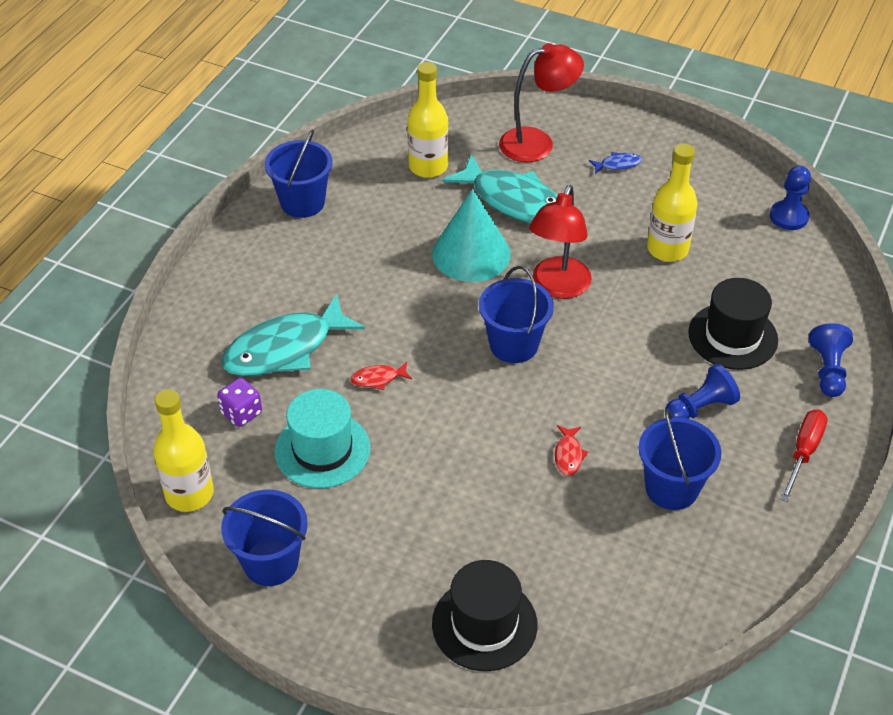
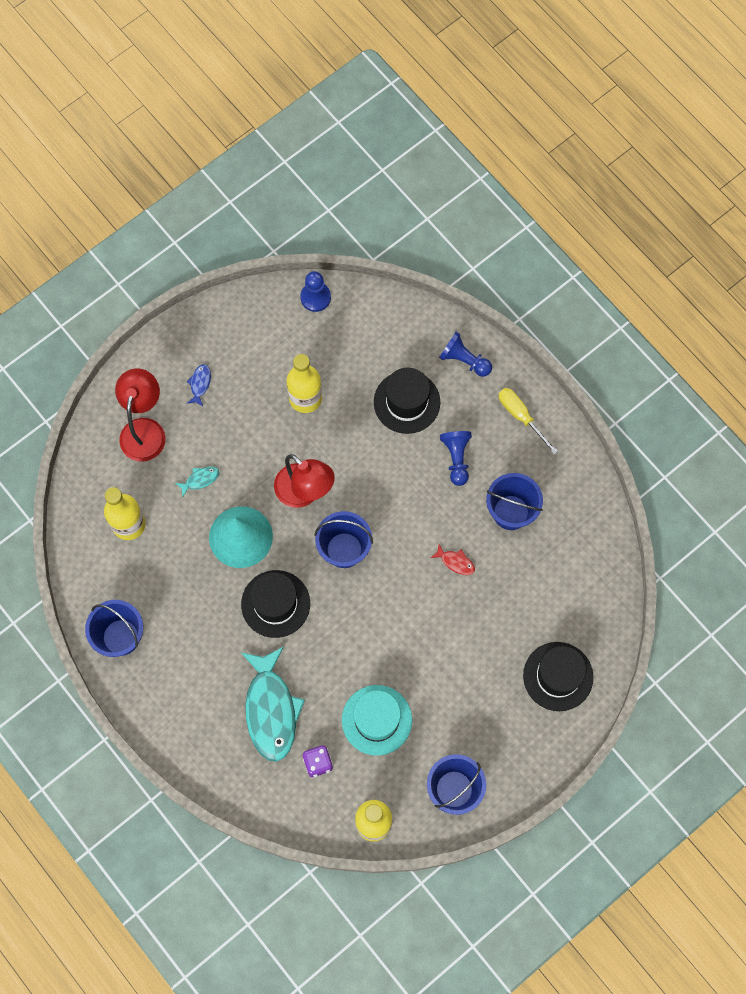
camera: 65 degrees left, 25 degrees up
red fish [350,362,412,390] -> none
turquoise fish [442,154,558,223] -> turquoise fish [176,467,219,497], size x0.41
red screwdriver [780,410,828,502] -> yellow screwdriver [498,388,558,454]
none -> black hat [241,570,310,638]

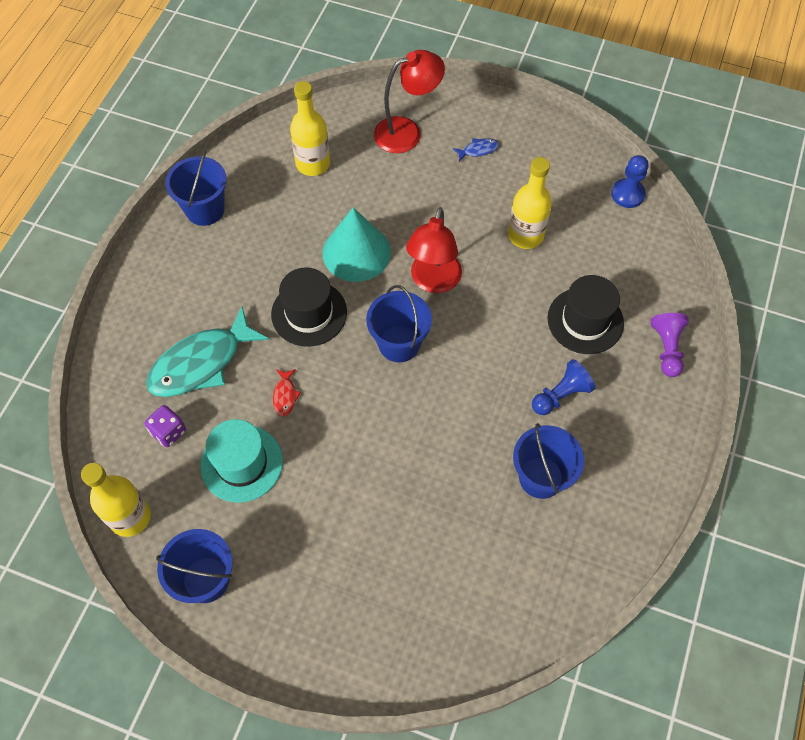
camera: 60 degrees right, 10 degrees down
turquoise fish [176,467,219,497] -> none
red fish [431,544,475,575] -> red fish moved to [273,369,301,416]
blue pawn [439,332,492,377] -> purple pawn [651,313,689,377]
yellow screwdriver [498,388,558,454] -> none
black hat [523,642,593,711] -> none

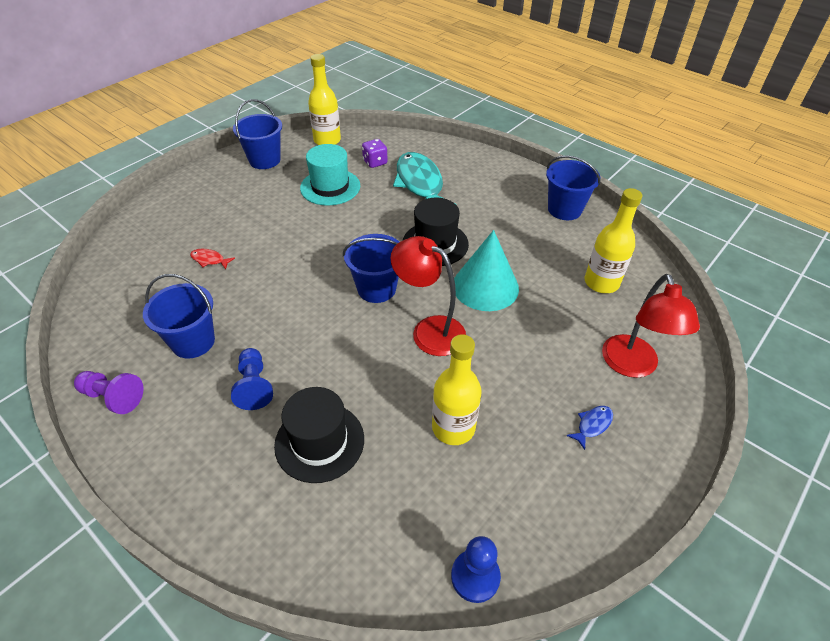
camera: 110 degrees right, 15 degrees down
red fish [273,369,301,416] -> red fish moved to [190,249,235,269]
blue fish [453,138,499,162] -> blue fish turned 135 degrees counterclockwise [566,406,613,450]
purple pawn [651,313,689,377] -> purple pawn moved to [74,371,143,414]

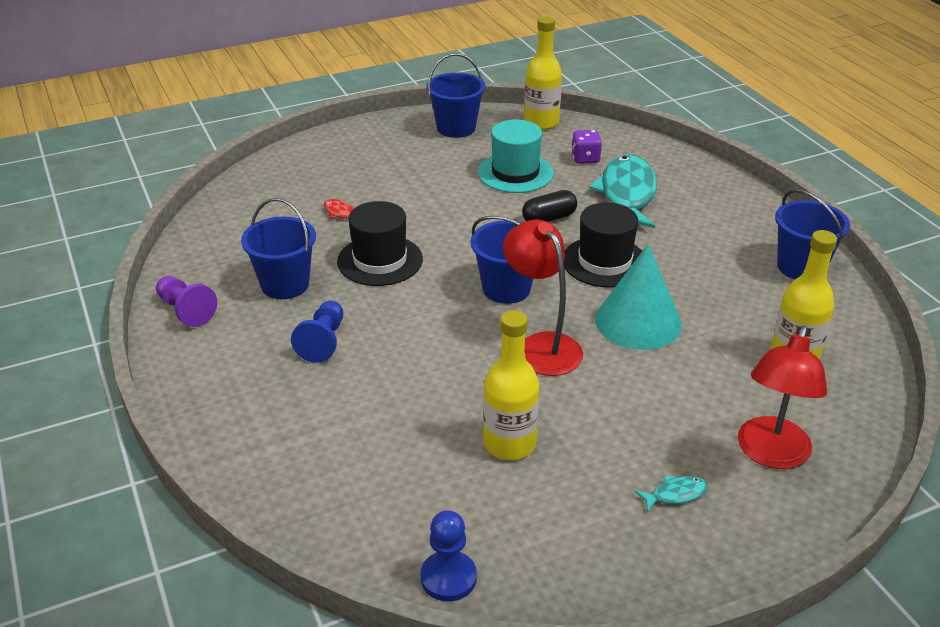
camera: 25 degrees right, 10 degrees down
black hat [274,387,364,483] -> black hat moved to [337,201,423,286]
blue fish [566,406,613,450] -> turquoise fish [635,476,708,513]
none -> black capsule [522,190,577,222]

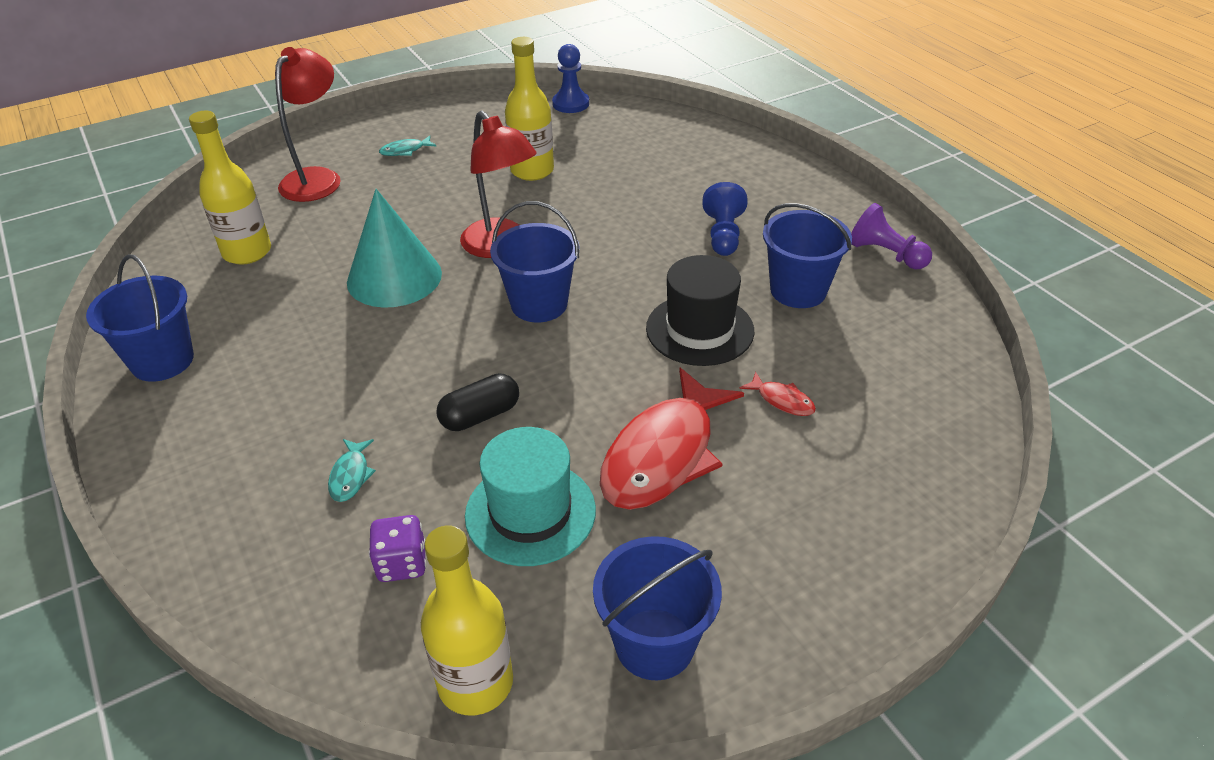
camera: 175 degrees right, 5 degrees up
black hat [564,202,642,288] -> none
turquoise fish [589,154,657,228] -> turquoise fish [328,439,376,502], size x0.41
none -> red fish [600,368,744,510]

